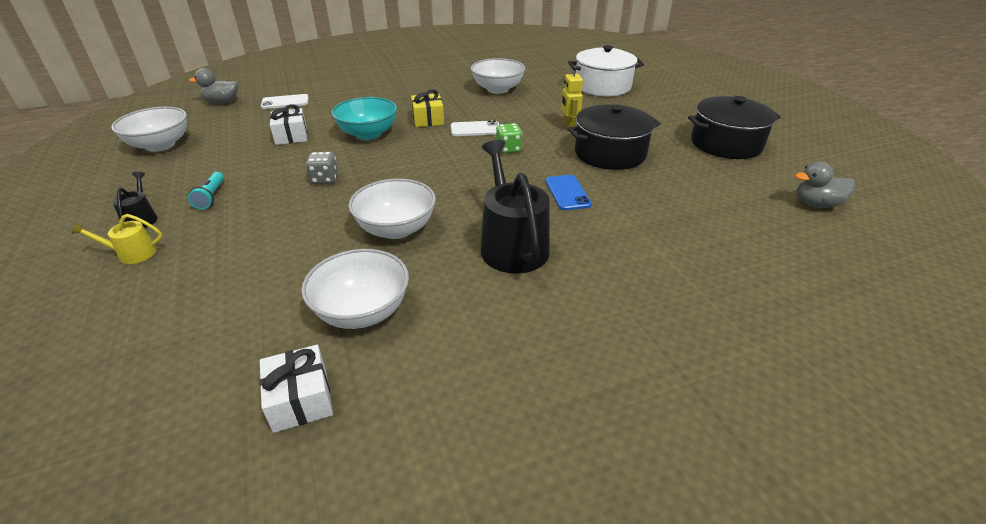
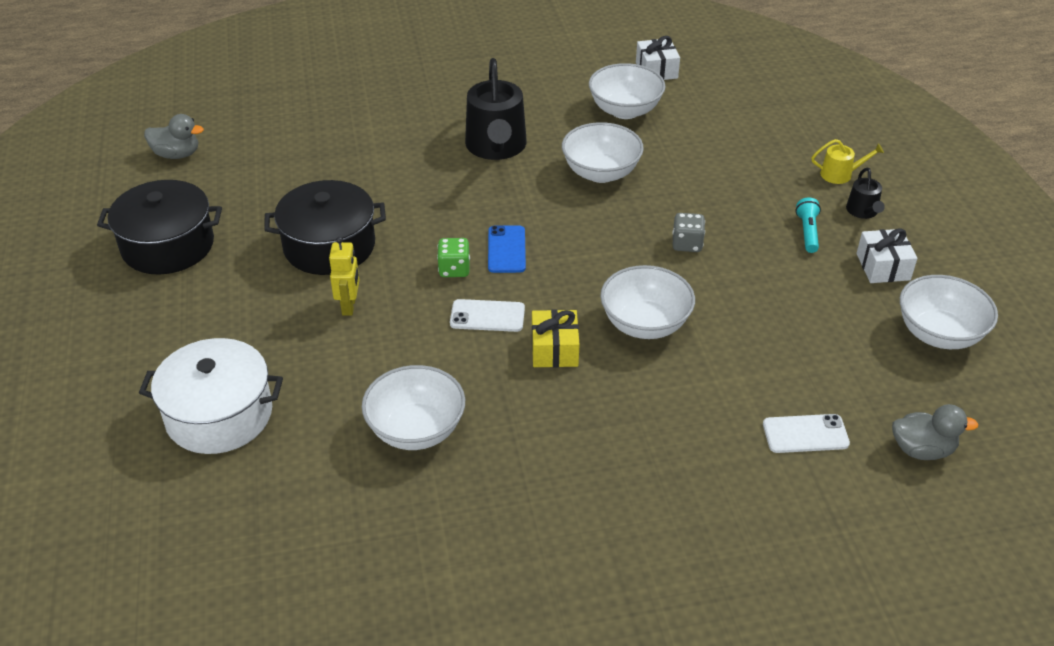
camera: 170 degrees left, 5 degrees up
white gift [270,104,307,145] -> white gift moved to [856,228,917,283]
turquoise bowl [331,97,397,140] -> white bowl [600,265,695,339]
blue phone [546,175,592,210] -> blue phone moved to [488,225,526,273]

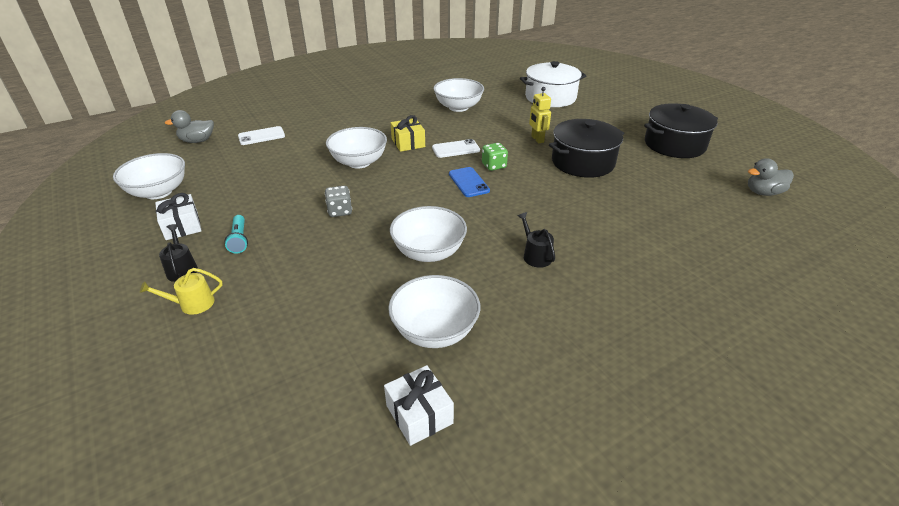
camera: 160 degrees right, 5 degrees down
black watering can [465,58,527,160] -> black watering can [518,212,555,268], size x0.48

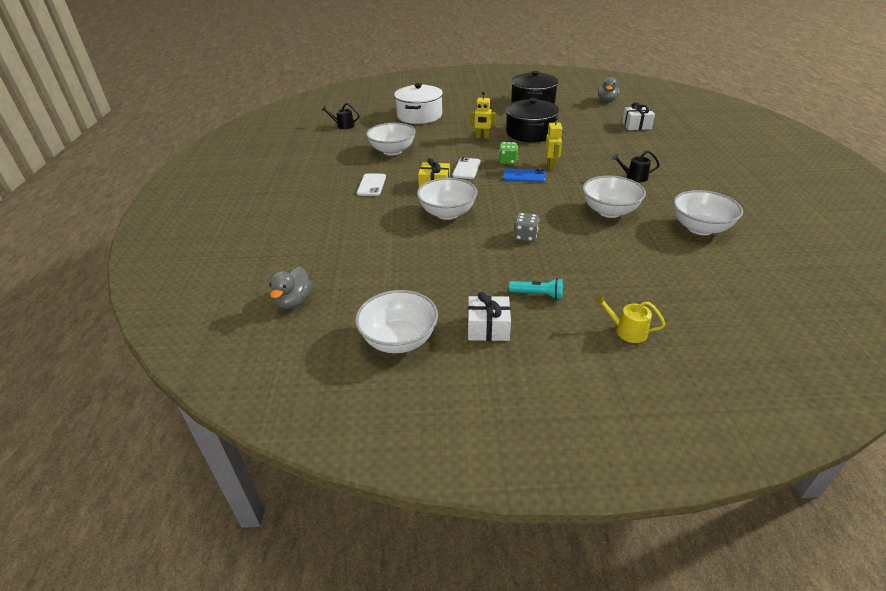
camera: 60 degrees left, 0 degrees up
yellow watering can [140,268,223,315] -> yellow watering can turned 105 degrees clockwise [594,294,665,343]
black watering can [159,224,198,282] -> black watering can moved to [321,103,359,129]
white phone [238,126,285,145] -> white phone moved to [357,173,386,196]
white gift [384,365,454,446] -> white gift moved to [622,102,655,130]
none -> yellow robot [545,116,563,170]

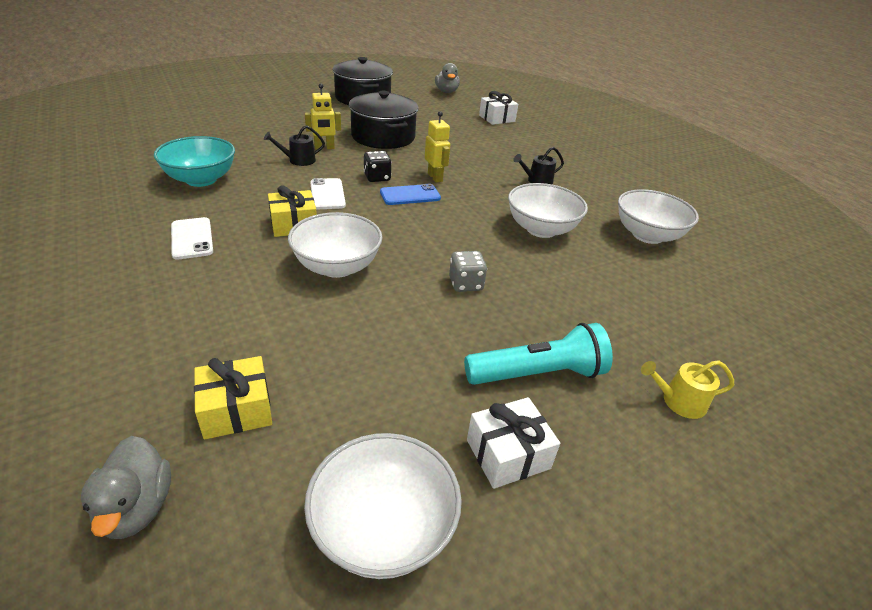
camera: 30 degrees left, 0 degrees up
black watering can [321,103,359,129] -> black watering can moved to [264,125,325,166]
white bowl [366,123,416,155] -> turquoise bowl [154,136,235,187]
white pot [394,83,443,124] -> none
green dice [499,142,518,165] -> black dice [364,151,392,182]
turquoise flashlight [509,278,563,299] -> turquoise flashlight [464,323,613,385], size x1.75
none -> yellow gift [194,356,272,439]

